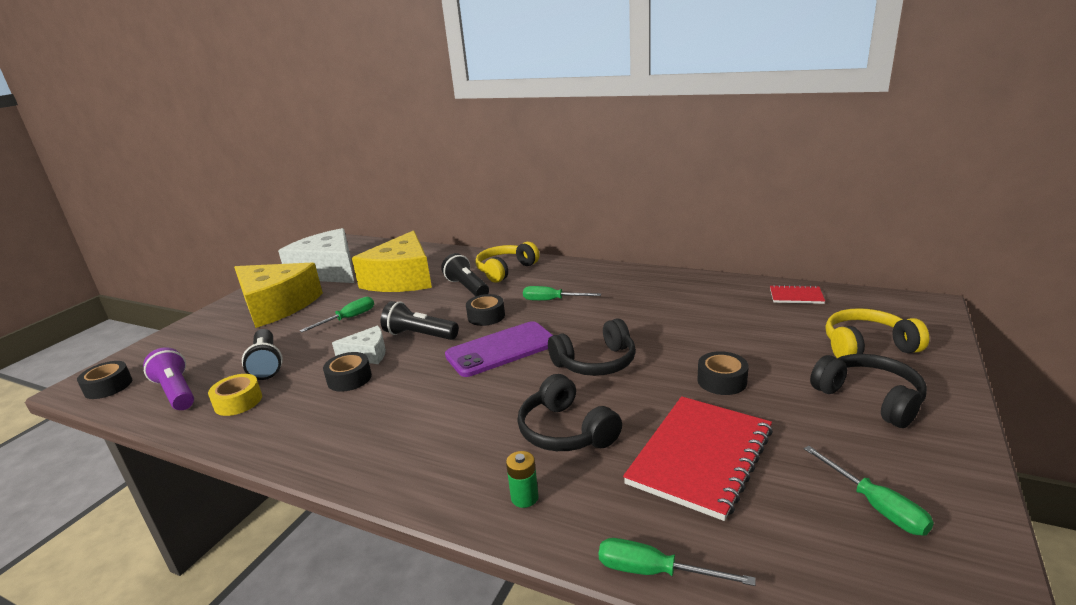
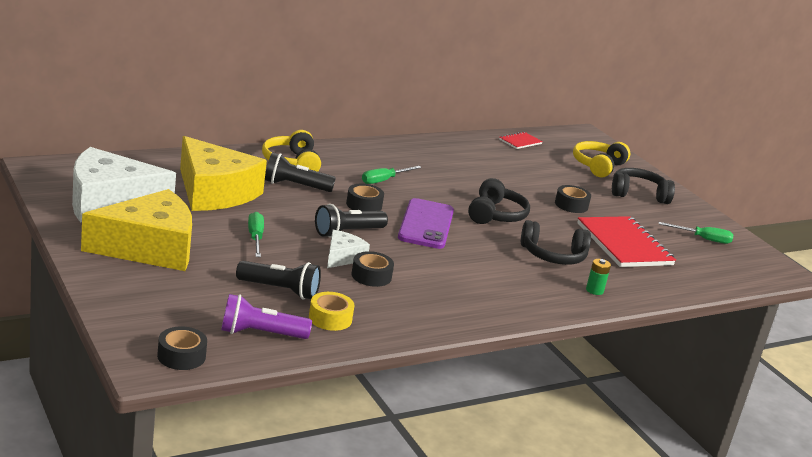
camera: 60 degrees left, 0 degrees up
green screwdriver [599,538,756,586] -> none

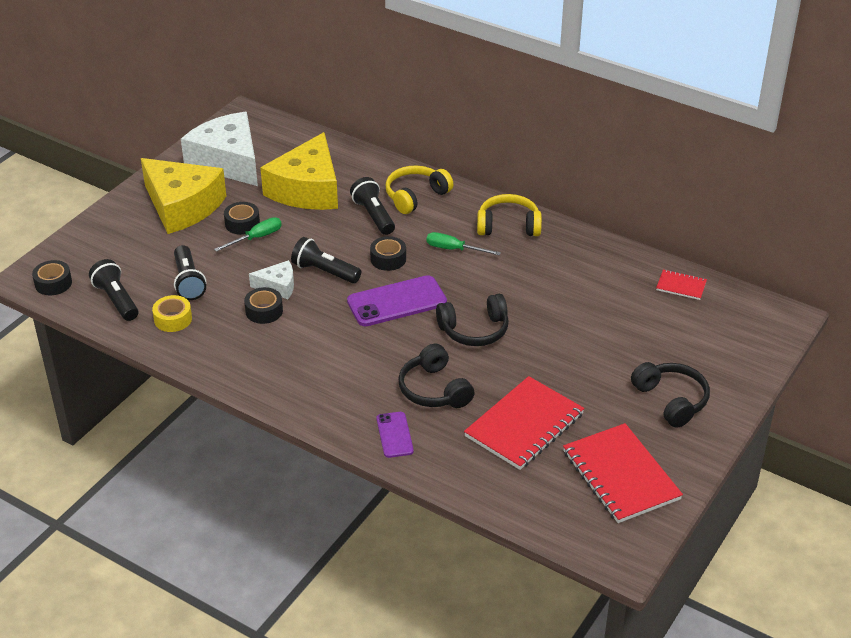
camera: 65 degrees right, 15 degrees up
purple flashlight [221,294,312,339] -> black flashlight [89,259,138,321]
black tape [555,185,591,213] -> black tape moved to [224,202,260,235]
yellow headphones [573,141,630,178] -> yellow headphones moved to [477,194,542,236]
green battery [586,259,611,295] -> purple phone [377,412,414,458]
green screwdriver [658,222,733,244] -> red notebook [563,423,683,523]

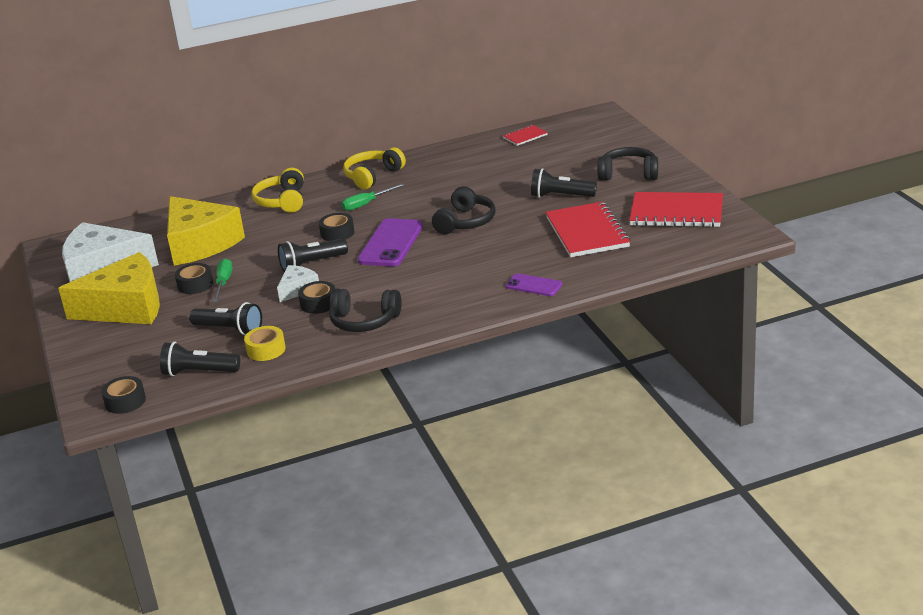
camera: 50 degrees left, 10 degrees down
black flashlight [350,177,395,235] -> black flashlight moved to [531,168,597,198]
black headphones [398,344,475,408] -> black headphones moved to [329,288,401,332]

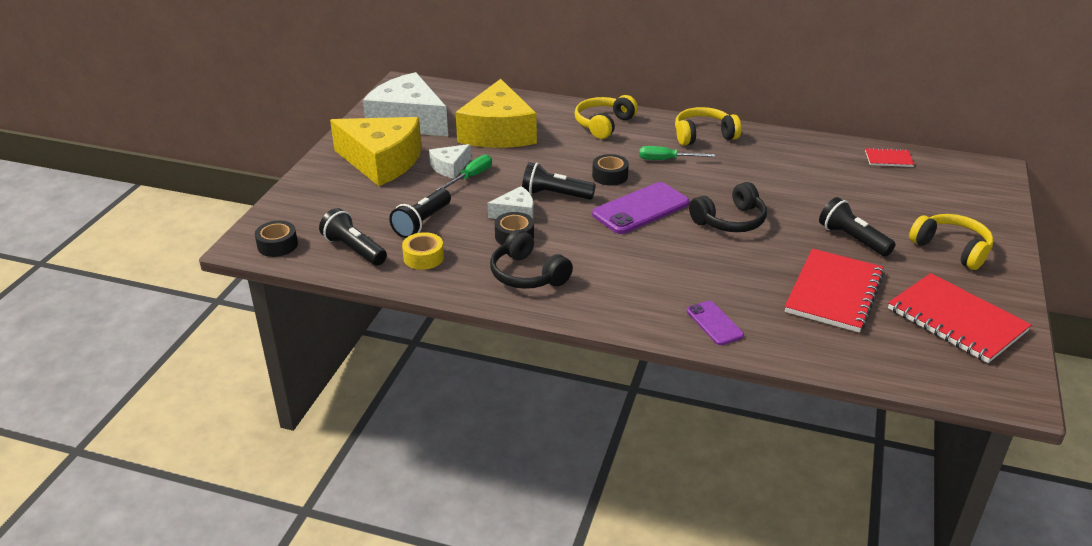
camera: 35 degrees right, 5 degrees up
black tape [175,263,213,294] -> white cheese [429,144,471,179]
black flashlight [189,302,262,336] -> black flashlight turned 60 degrees clockwise [389,189,451,238]
black headphones [597,147,658,181] -> yellow headphones [909,214,994,270]

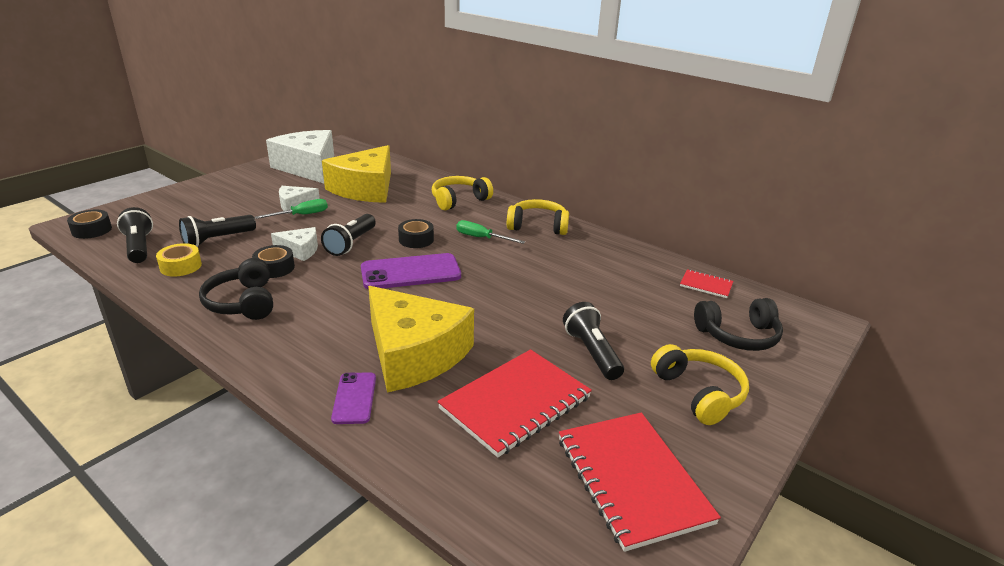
camera: 20 degrees right, 5 degrees down
yellow cheese [330,117,422,186] -> yellow cheese moved to [368,286,474,392]
black flashlight [522,162,596,200] -> black flashlight turned 105 degrees counterclockwise [321,214,376,256]
black headphones [689,182,767,232] -> black headphones moved to [694,298,783,351]

